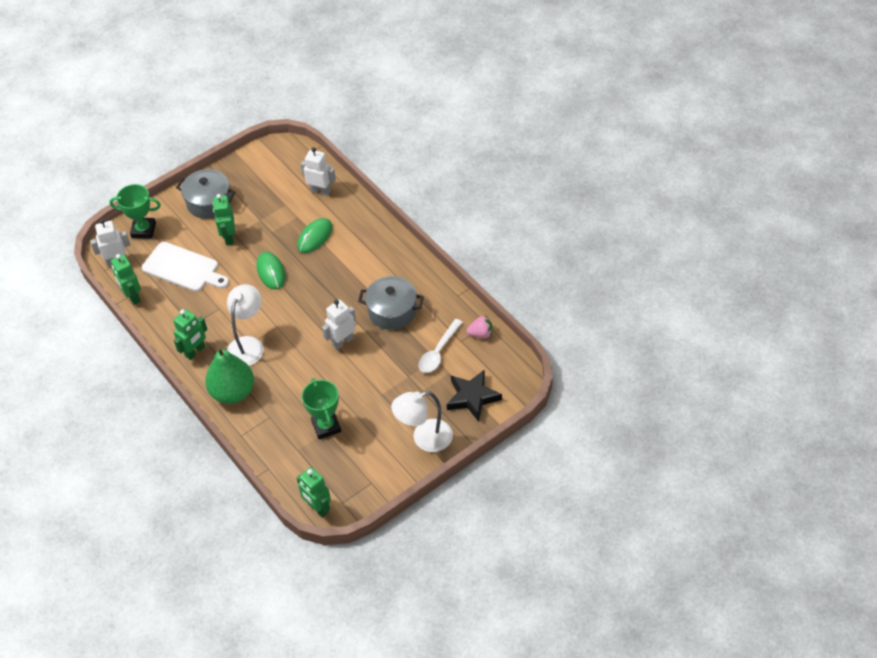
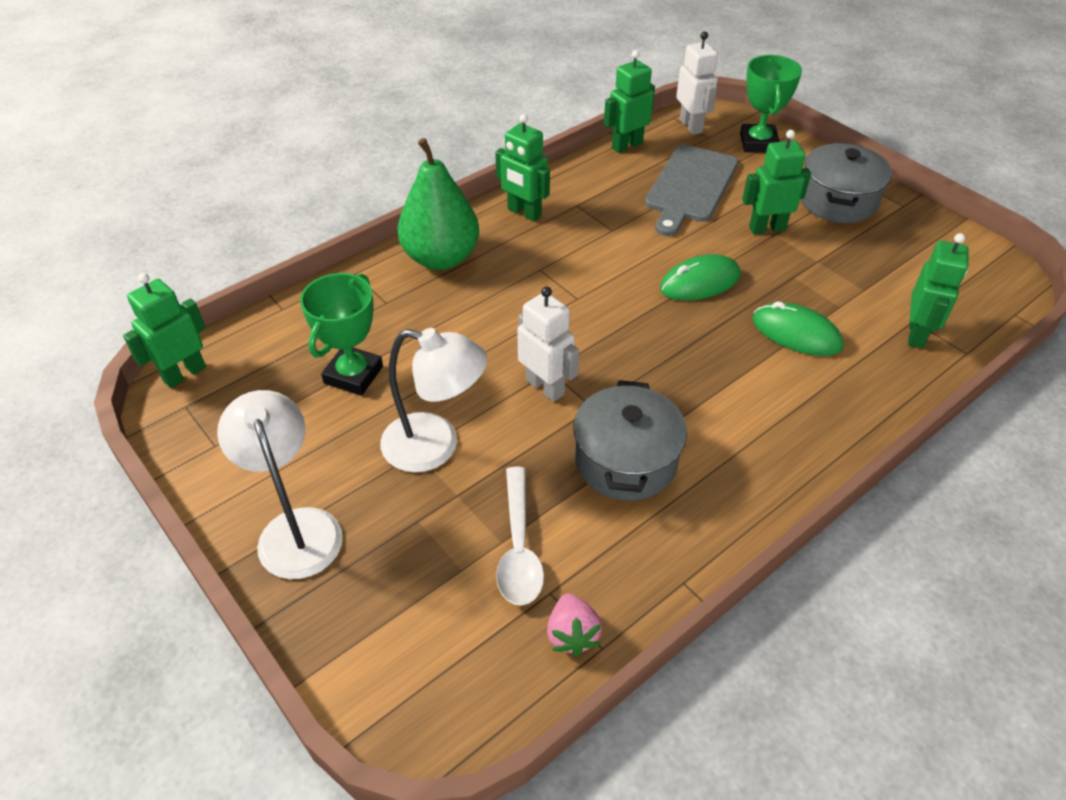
camera: 85 degrees right, 5 degrees down
white cutting board [142,242,229,292] -> grey cutting board [645,145,738,236]
white lamp [227,284,264,366] -> white lamp moved to [380,328,487,472]
white robot [301,147,336,196] -> green robot [908,233,969,348]
green trophy [302,378,341,440] -> green trophy turned 45 degrees counterclockwise [300,273,383,396]
white spoon [418,319,463,373] -> white spoon turned 120 degrees counterclockwise [496,466,544,606]
black star [447,369,502,422] -> none

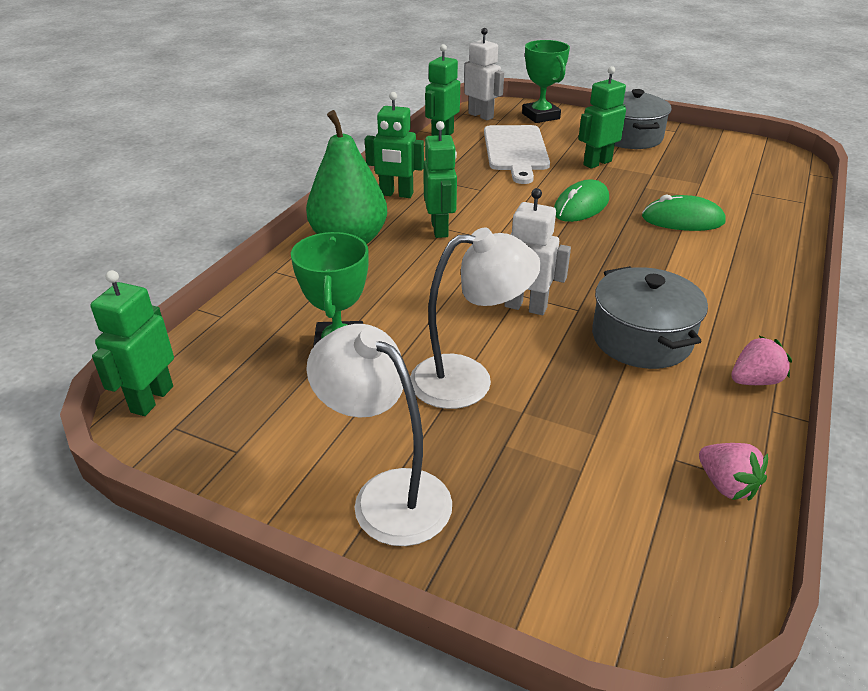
camera: 25 degrees left, 10 degrees down
white spoon [496,466,544,606] -> none
grey cutting board [645,145,738,236] -> white cutting board [484,125,550,184]
green robot [908,233,969,348] -> green robot moved to [423,121,457,238]
none -> pink strawberry [731,336,792,385]

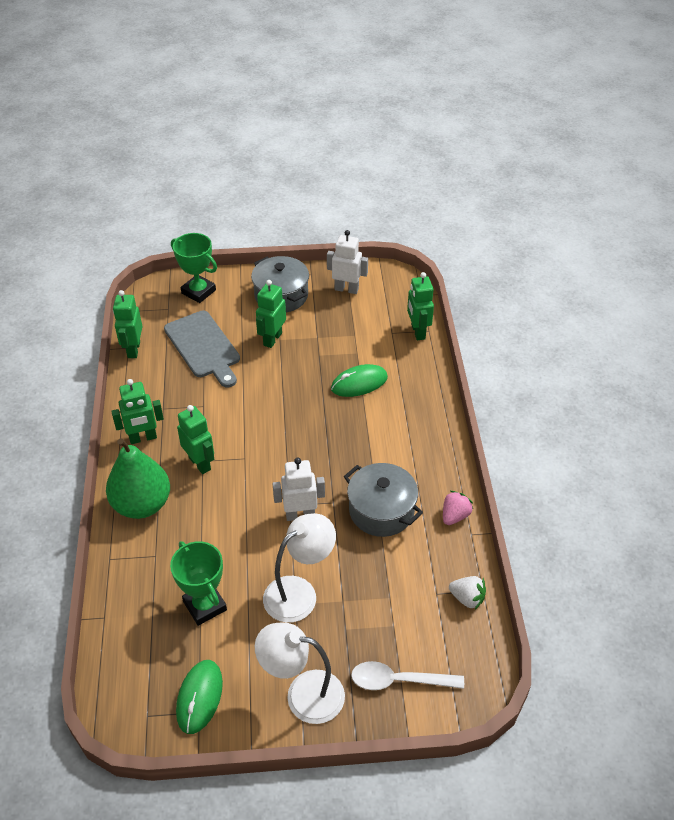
camera: 30 degrees left, 10 degrees up
green robot [90,270,174,416] -> green robot moved to [407,272,434,340]
white robot [464,28,504,120] -> white robot moved to [327,230,368,294]
white cutting board [484,125,550,184] -> grey cutting board [164,311,240,387]
green mouse [554,180,609,222] -> green mouse moved to [176,660,223,734]
pink strawberry [699,443,768,501] -> white strawberry [449,576,486,610]
none -> white spoon [351,661,464,690]

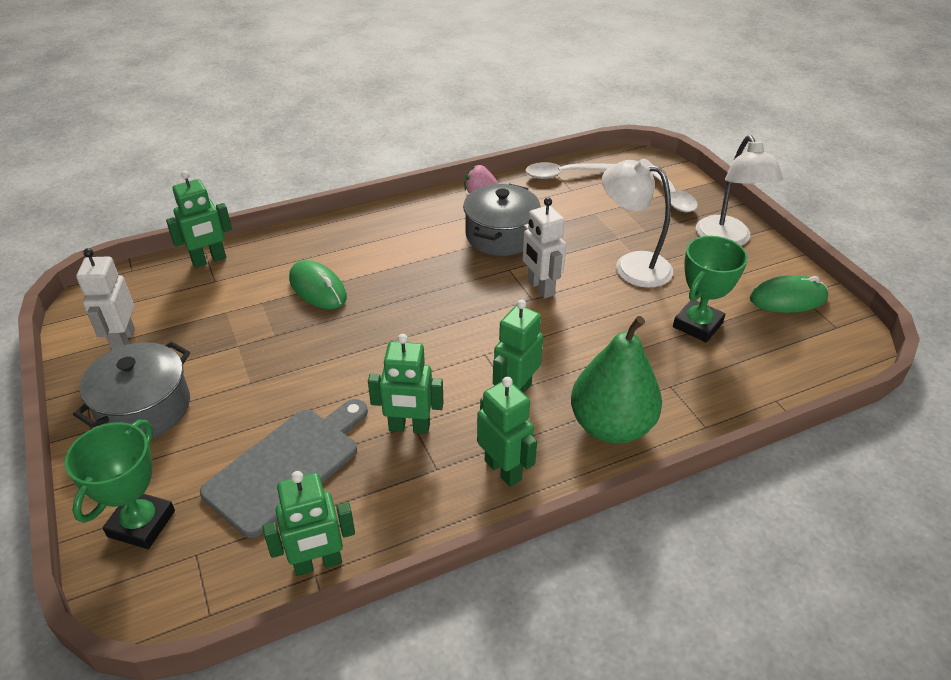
camera: 110 degrees left, 5 degrees down
green robot [256,280,286,348] -> green robot moved to [368,334,444,434]
white strawberry [449,576,486,610] -> white spoon [526,162,615,179]

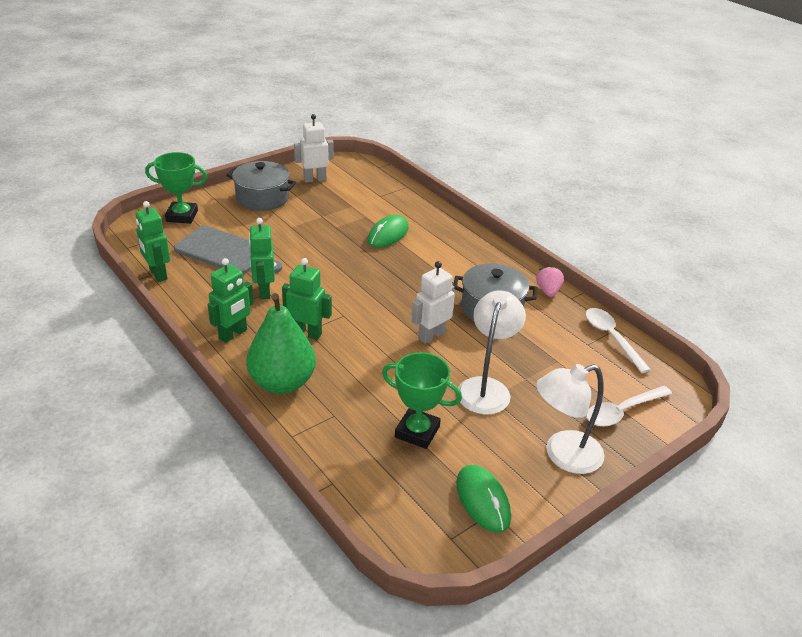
camera: 75 degrees right, 5 degrees down
green robot [166,171,232,268] -> none

